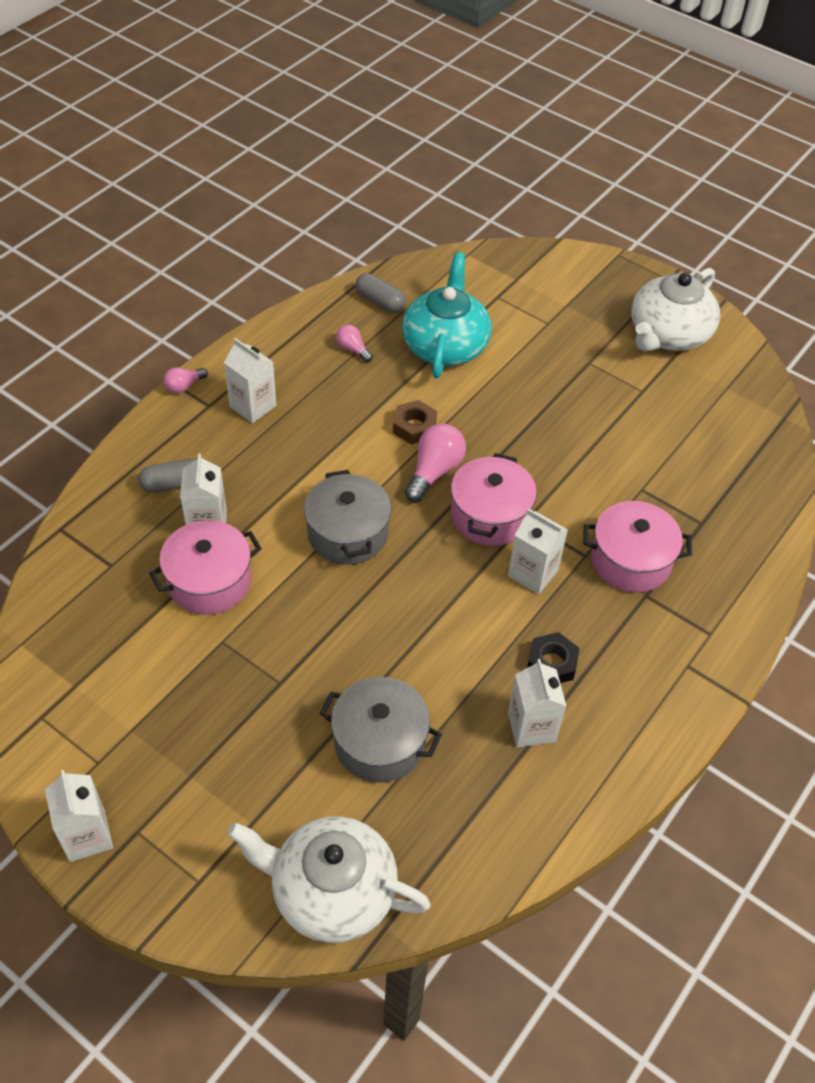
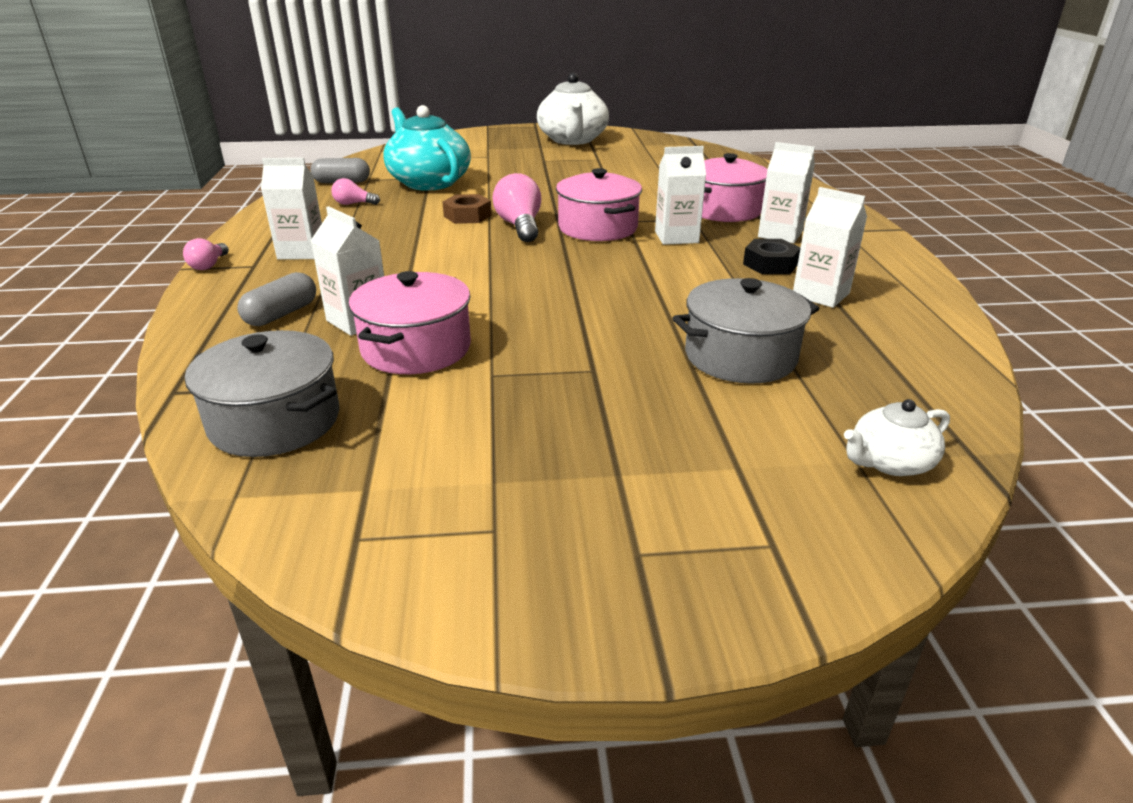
camera: 40 degrees left, 20 degrees down
white carton [45,770,113,862] -> white carton moved to [758,142,815,243]
white teapot [227,816,431,943] -> white teapot [844,399,950,476], size x0.49
grey pot [304,470,392,565] -> grey pot moved to [185,330,340,457]

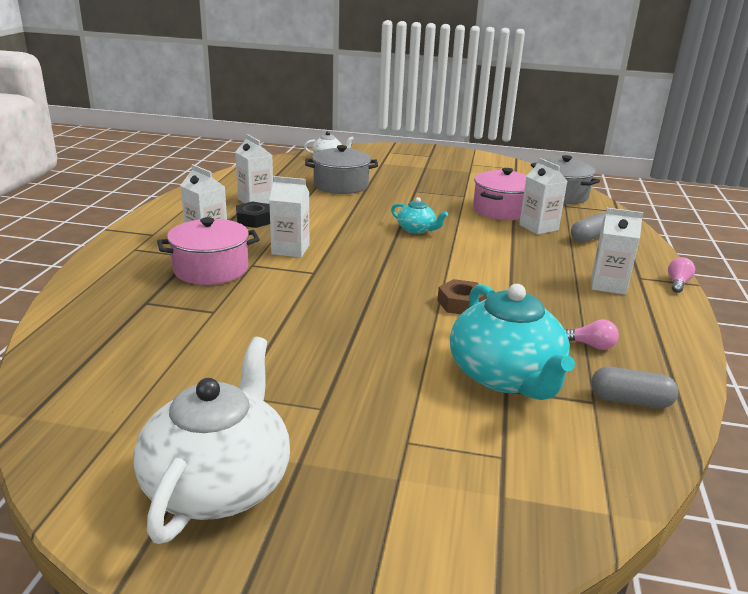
camera: 165 degrees left, 5 degrees down
pink light bulb [492,173,541,242] -> none
pink pot [556,168,642,241] -> none
none -> turquoise teapot [391,197,448,234]

